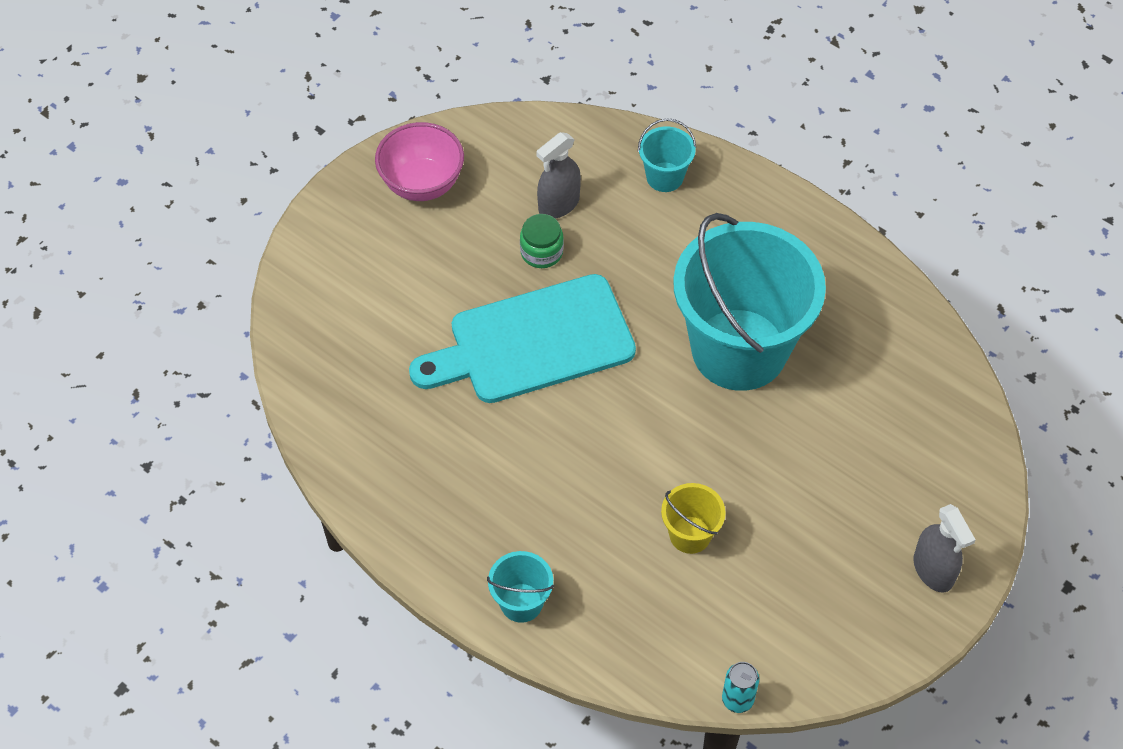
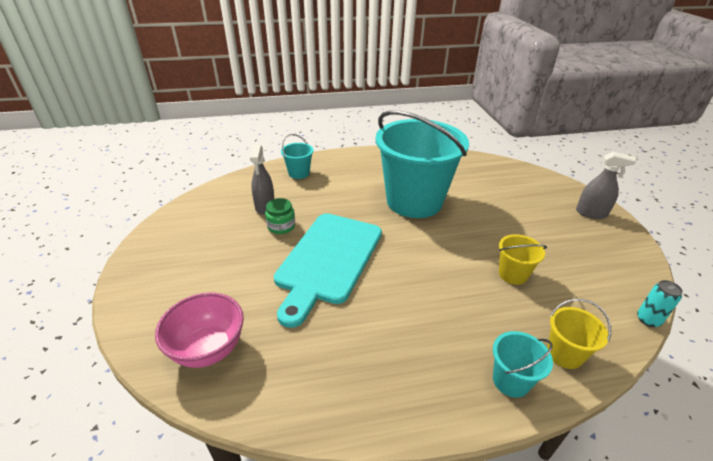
camera: 50 degrees left, 20 degrees down
pink bowl [375,122,464,201] -> pink bowl moved to [155,292,244,368]
none -> yellow bucket [547,299,611,369]

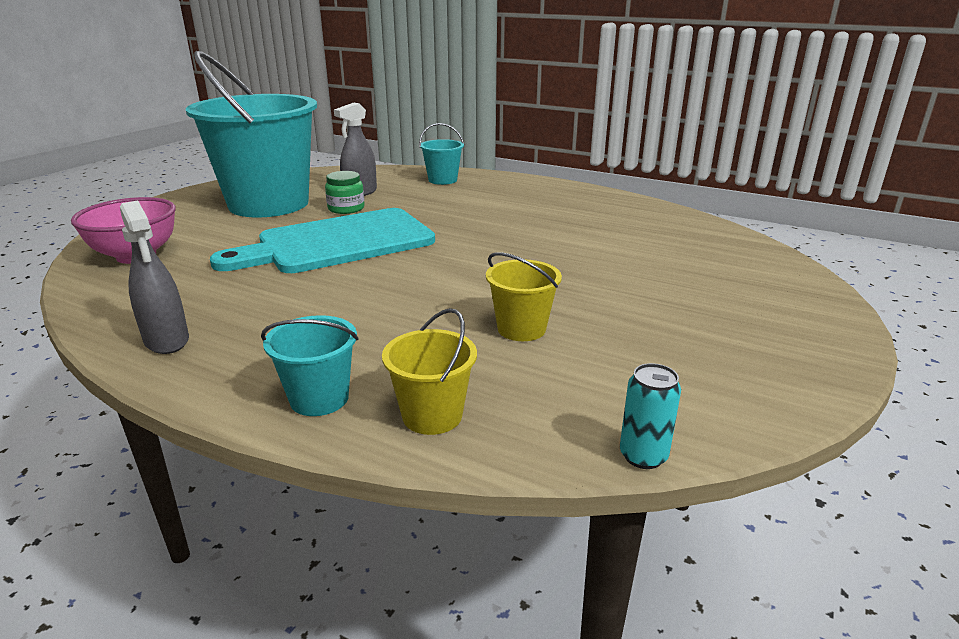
camera: 40 degrees right, 10 degrees down
turquoise bucket [376,110,469,218] -> turquoise bucket moved to [186,51,317,217]
grey spray bottle [576,152,636,219] -> grey spray bottle moved to [120,201,189,354]

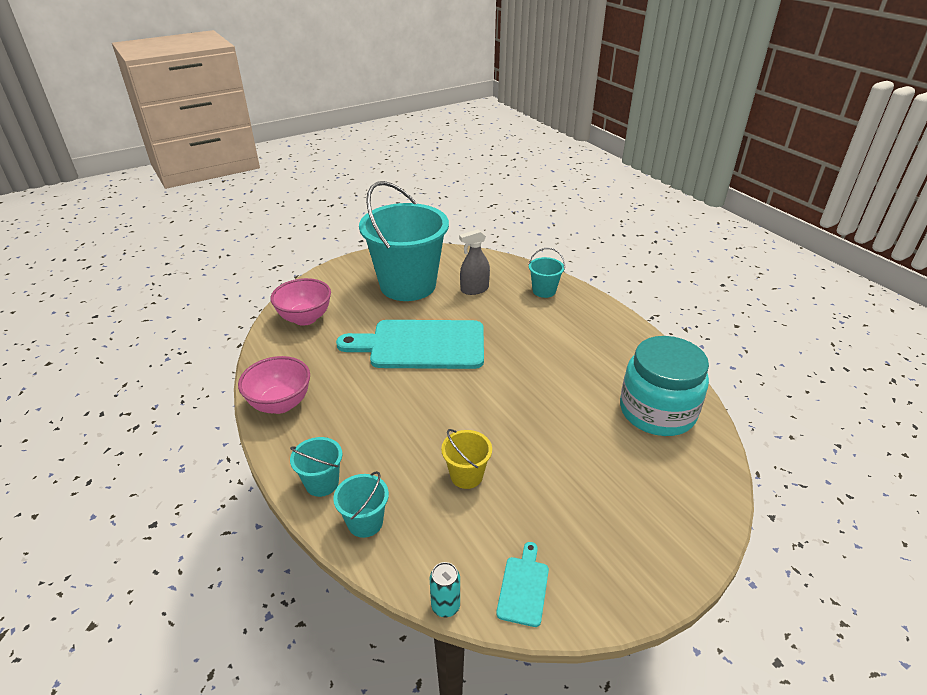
camera: 30 degrees right, 10 degrees up
grey spray bottle [120,201,189,354] -> pink bowl [238,356,310,414]
green jar [325,171,365,214] -> none
yellow bucket [382,308,477,435] -> turquoise bucket [333,471,389,538]
none -> turquoise cutting board [496,542,549,627]
none -> turquoise jar [620,336,709,436]

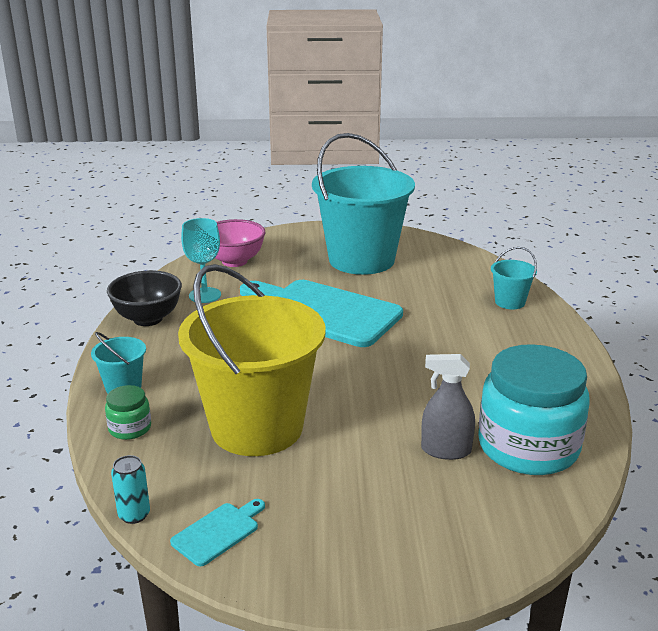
camera: 30 degrees right, 10 degrees down
pink bowl [238,356,310,414] -> black bowl [107,270,182,326]
turquoise bucket [333,471,389,538] -> green jar [105,385,151,440]
yellow bucket [441,429,492,489] -> yellow bucket [178,264,325,456], size x2.43
grey spray bottle [459,229,490,295] -> grey spray bottle moved to [421,354,475,460]
none -> turquoise goblet [181,218,221,303]

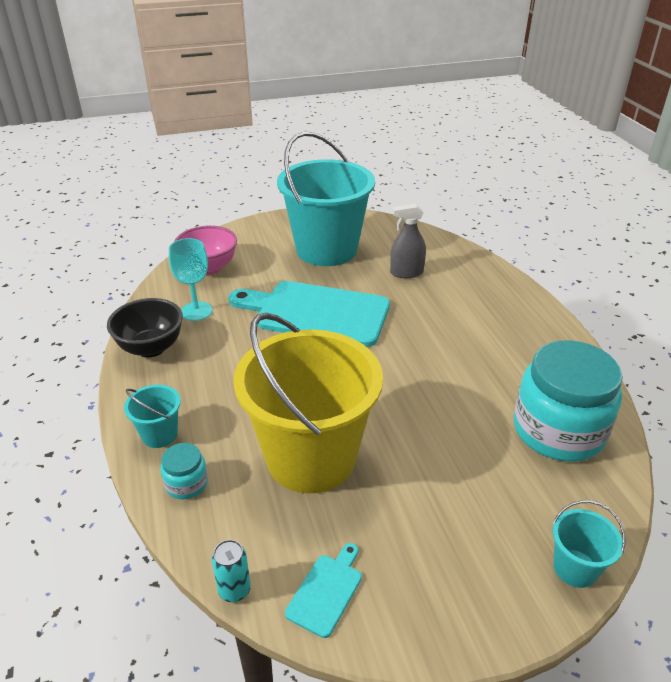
camera: 15 degrees left, 10 degrees up
green jar [105,385,151,440] -> turquoise jar [160,443,208,499]
grey spray bottle [421,354,475,460] -> grey spray bottle moved to [390,204,426,278]
turquoise bucket [491,247,537,309] -> turquoise bucket moved to [553,500,626,588]

